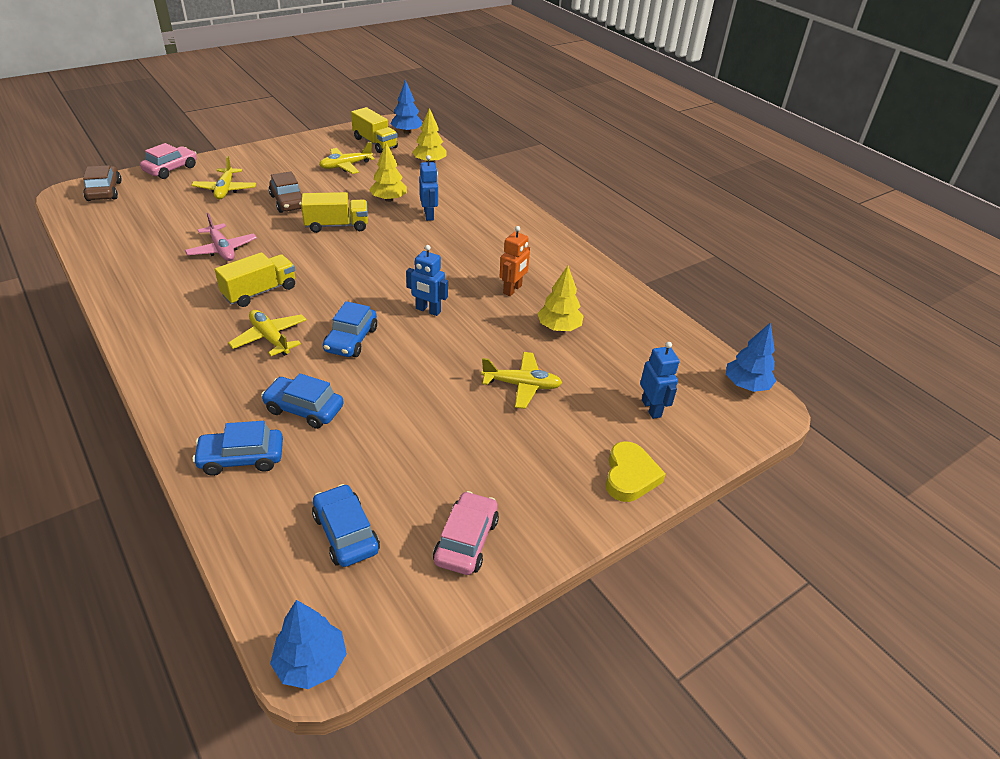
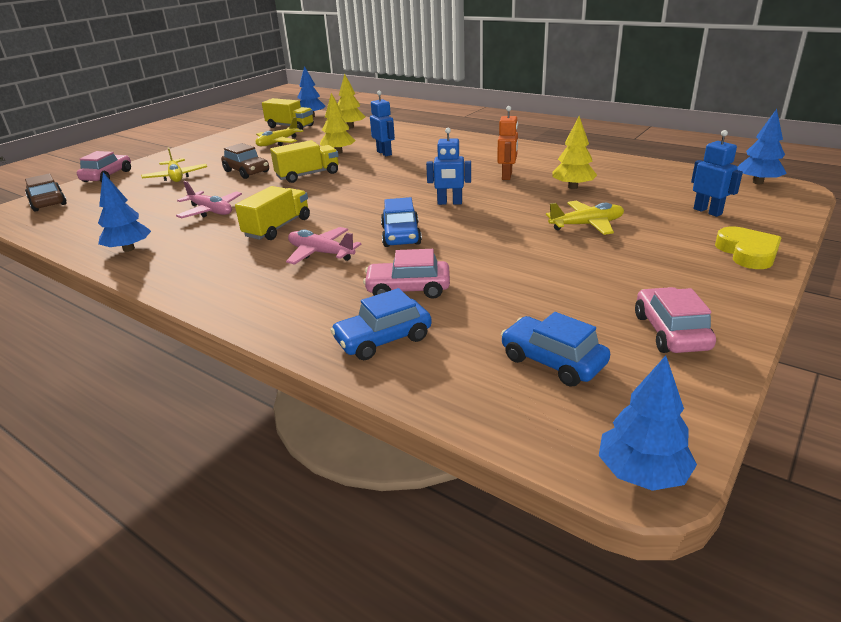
camera: 15 degrees left, 10 degrees down
yellow plane [228,310,307,356] -> pink plane [286,227,362,265]
blue car [261,373,344,429] -> pink car [363,249,450,299]
none -> blue tree [98,173,151,252]

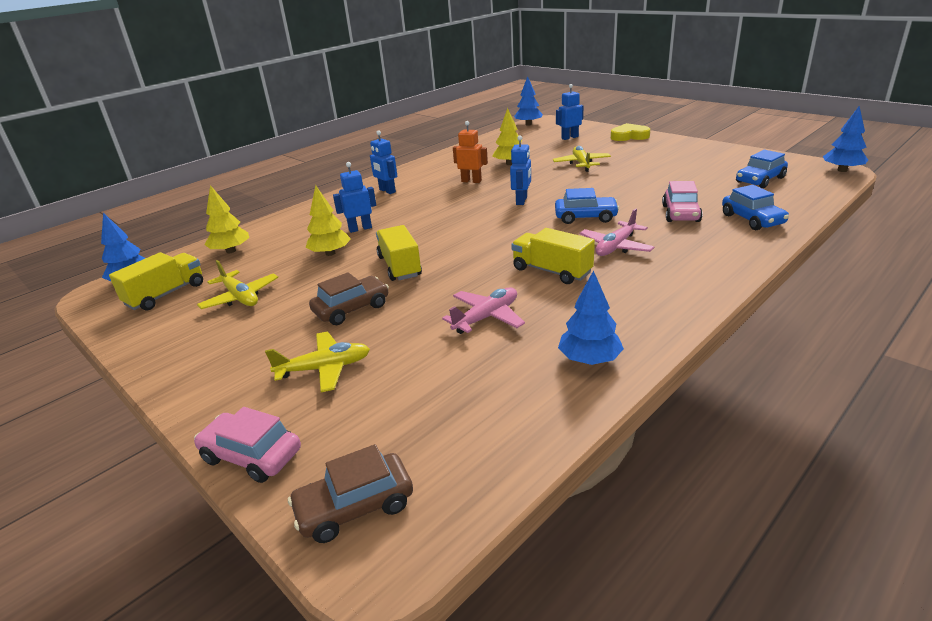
camera: 80 degrees left, 0 degrees up
pink car [635,287,716,353] -> none
none -> blue robot [370,130,397,194]

